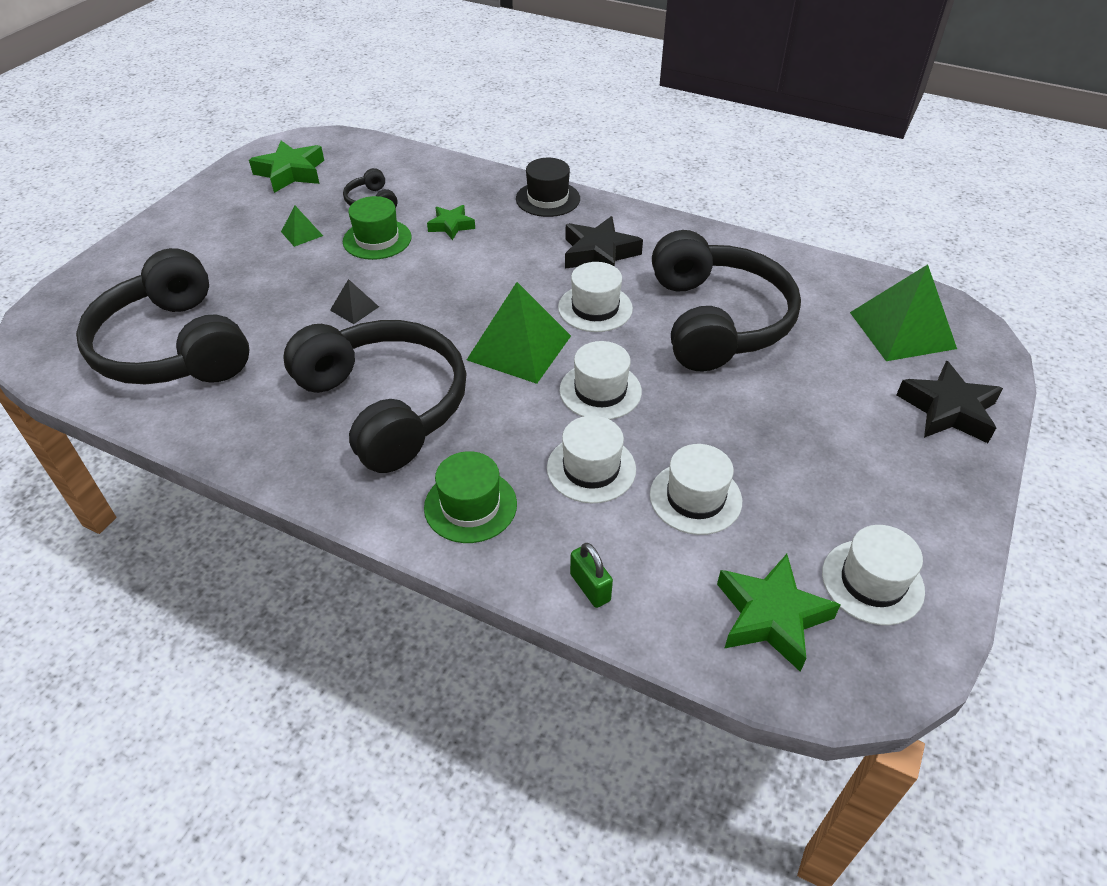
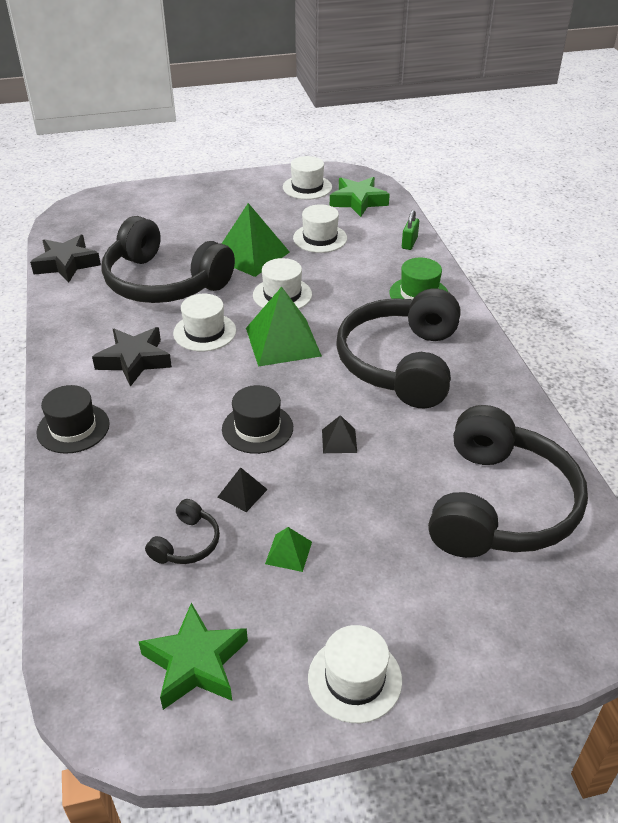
camera: 130 degrees left, 5 degrees down
green hat [343,196,412,260] -> black pyramid [218,467,268,512]
green star [427,205,475,240] -> none
white hat [547,416,636,503] -> white hat moved to [308,625,402,723]
black headphones [652,230,801,371] -> black headphones turned 105 degrees counterclockwise [101,216,235,303]
green pyramid [850,264,957,361] -> green pyramid moved to [222,203,290,277]
black star [897,360,1003,443] -> black star moved to [30,235,101,283]
none -> black hat [222,385,293,454]

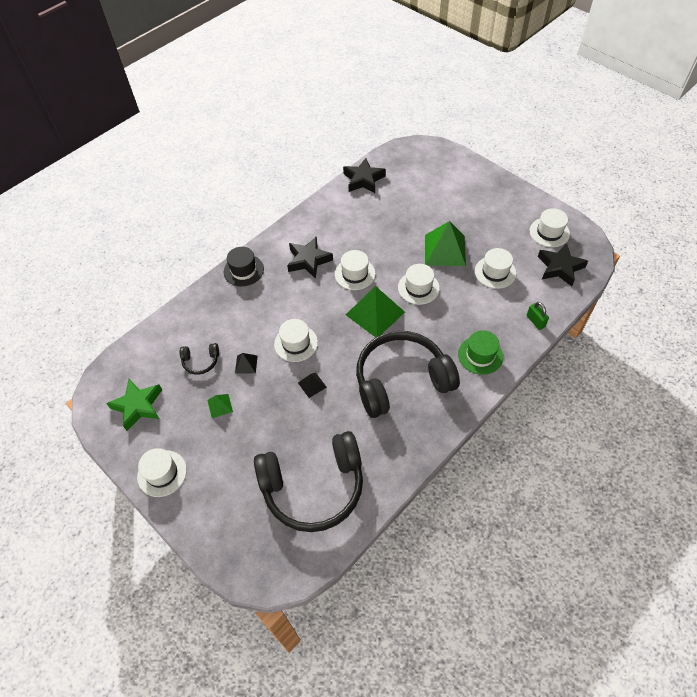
camera: 60 degrees right, 15 degrees up
black headphones [101,216,235,303] -> none
black hat [222,385,293,454] -> white hat [274,319,318,362]
green star [330,177,390,217] -> black star [538,243,588,286]
green padlock [402,210,419,250] -> green padlock turned 75 degrees clockwise [527,302,549,330]

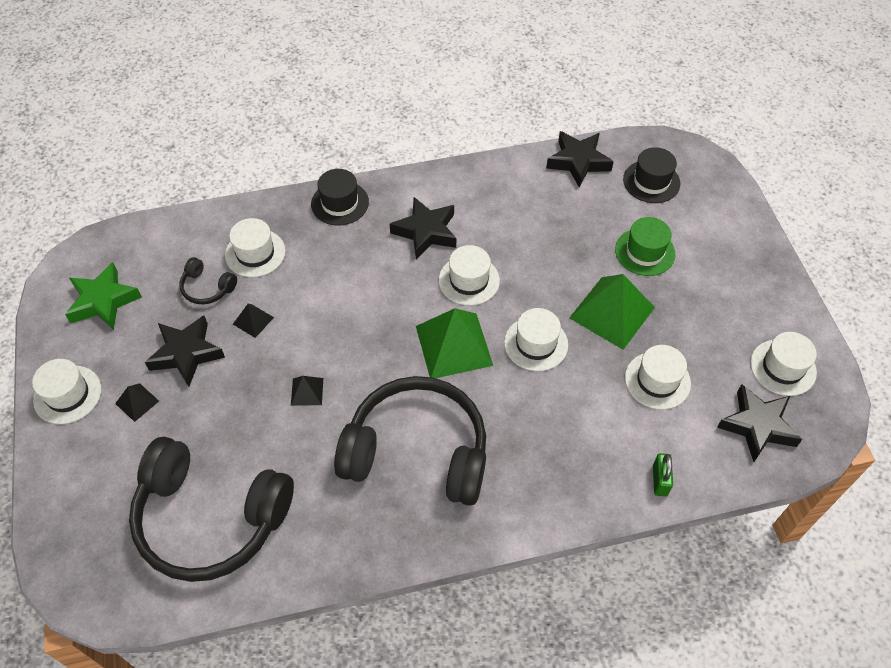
camera: 30 degrees right, 0 degrees up
green pyramid [207,394,233,418] -> black star [145,315,225,387]
white hat [274,319,318,362] -> white hat moved to [225,218,285,277]
green hat [458,330,503,375] -> green hat moved to [615,217,675,276]
none -> black pyramid [115,383,159,422]
none -> black hat [623,147,680,203]

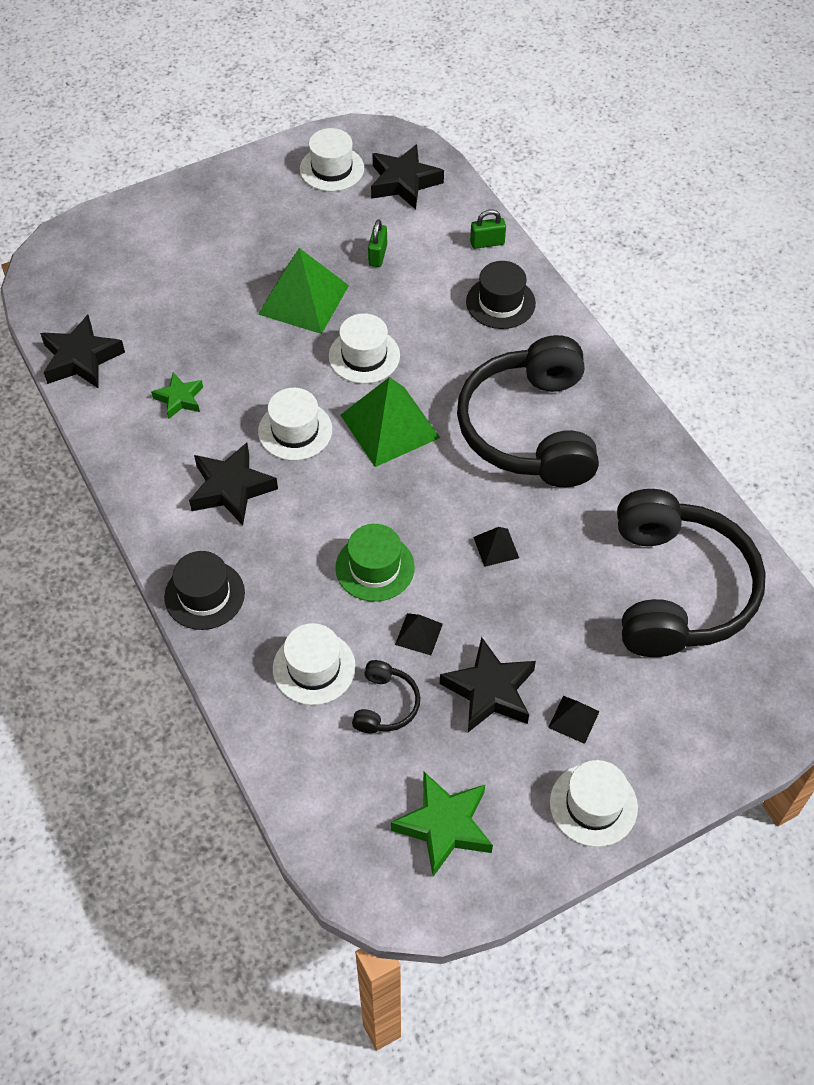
camera: 105 degrees left, 0 degrees up
green hat [615,217,675,276] -> green hat moved to [335,524,415,602]
black hat [623,147,680,203] -> black hat moved to [466,261,536,329]
white hat [625,345,691,410] -> green padlock [368,219,387,267]
none -> green star [151,372,203,419]

